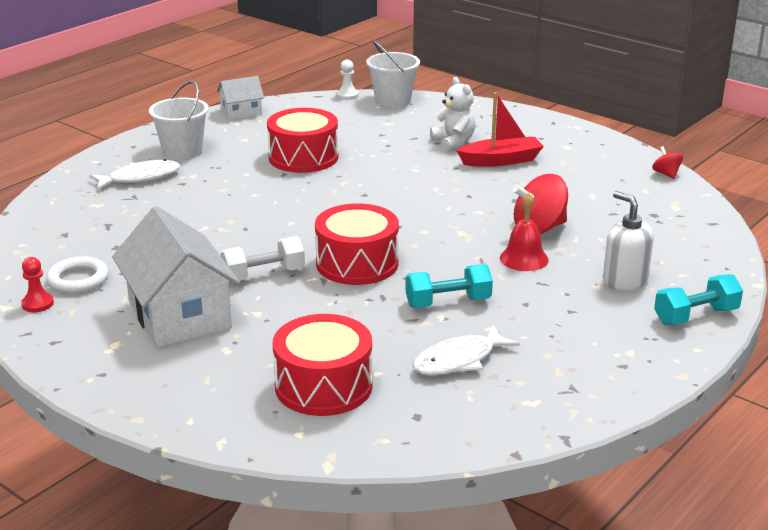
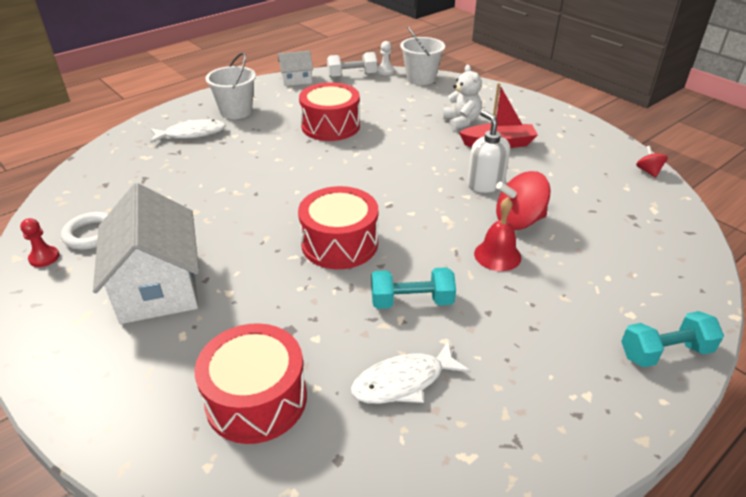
camera: 10 degrees right, 10 degrees up
white dumbbell [220,236,305,282] -> white dumbbell moved to [327,52,377,78]
white soap dispenser [603,191,654,291] -> white soap dispenser moved to [467,110,510,193]

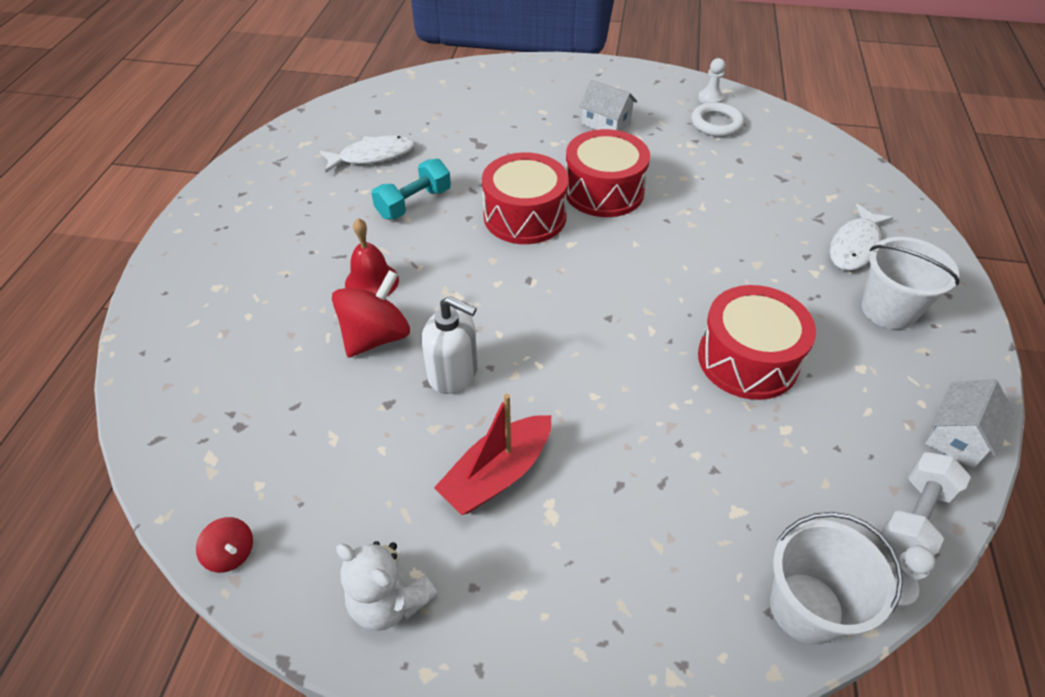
camera: 140 degrees right, 10 degrees up
red pawn [20,218,60,267] -> white pawn [698,58,726,104]
white house [93,183,199,324] -> white house [579,80,637,131], size x0.50
red drum [194,323,307,444] -> red drum moved to [566,129,650,217]
white fish [351,341,470,404] -> white fish turned 45 degrees clockwise [319,135,415,172]
white teddy bear [443,65,482,130] -> white teddy bear moved to [336,541,438,631]
turquoise dumbbell [621,311,724,367] -> none

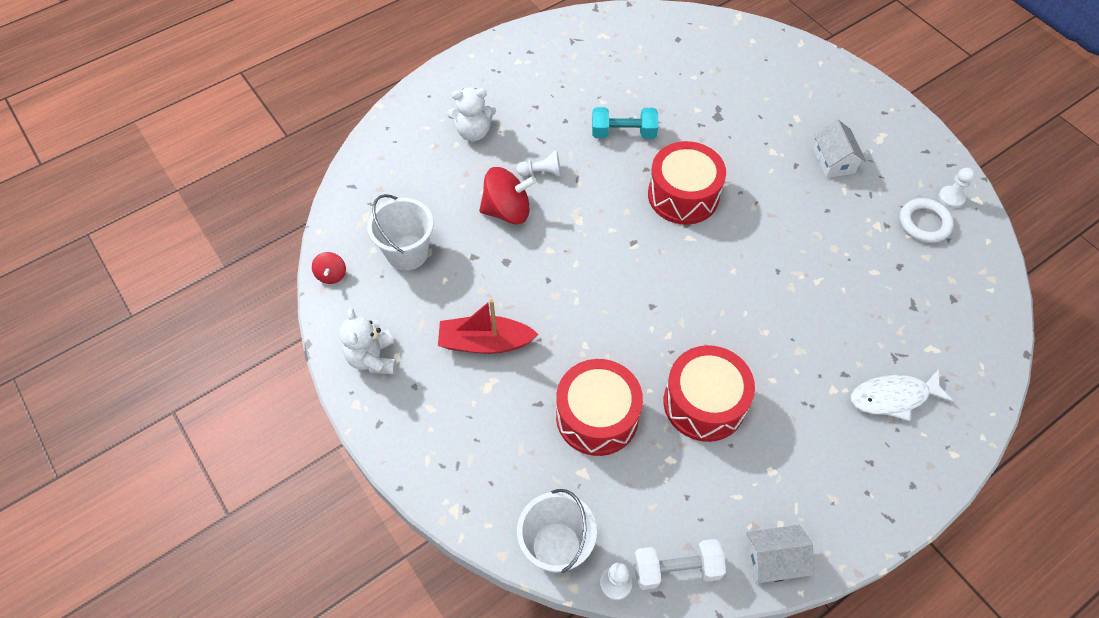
camera: 45 degrees right, 10 degrees up
white fish [319,135,415,172] -> none
red bell [345,218,399,296] -> white pawn [517,151,561,176]
white soap dispenser [422,296,478,394] -> none
red drum [566,129,650,217] -> red drum moved to [556,359,643,456]
white bucket [861,237,960,330] -> white bucket moved to [367,194,433,270]
none -> white teddy bear [447,88,496,141]

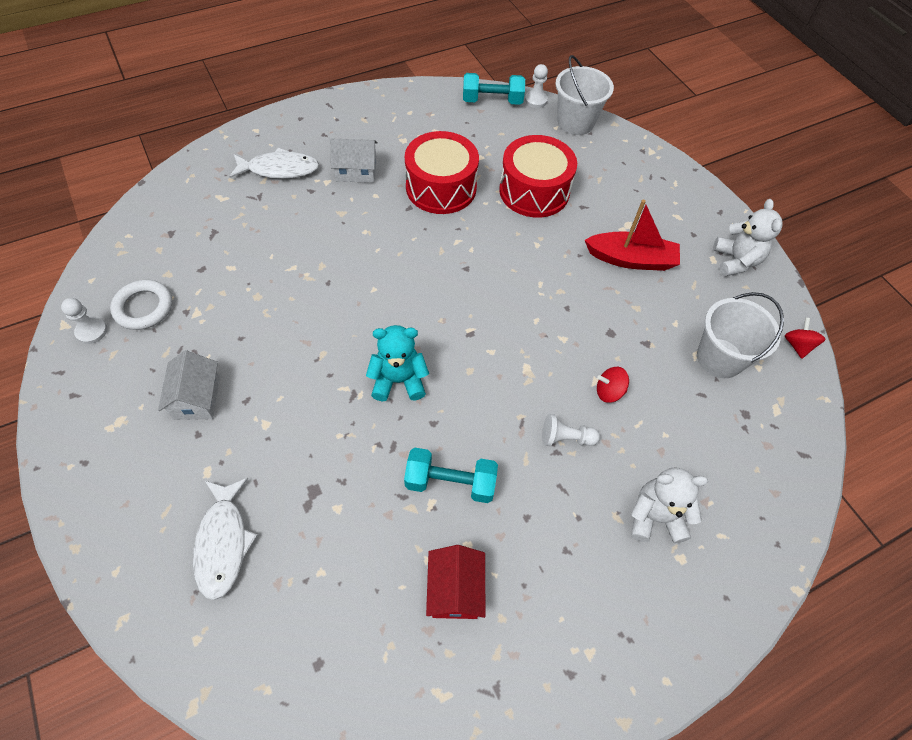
camera: 175 degrees left, 0 degrees up
red spinning top [479,167,536,224] -> red spinning top [597,367,629,403], size x0.52
white dumbbell [633,539,726,590] -> turquoise dumbbell [463,73,525,105]
red drum [648,141,726,225] -> turquoise teddy bear [366,325,429,401]
white house [745,525,814,584] -> white house moved to [330,138,378,183]
none -> white fish [193,478,258,600]
none -> red house [426,545,486,619]

